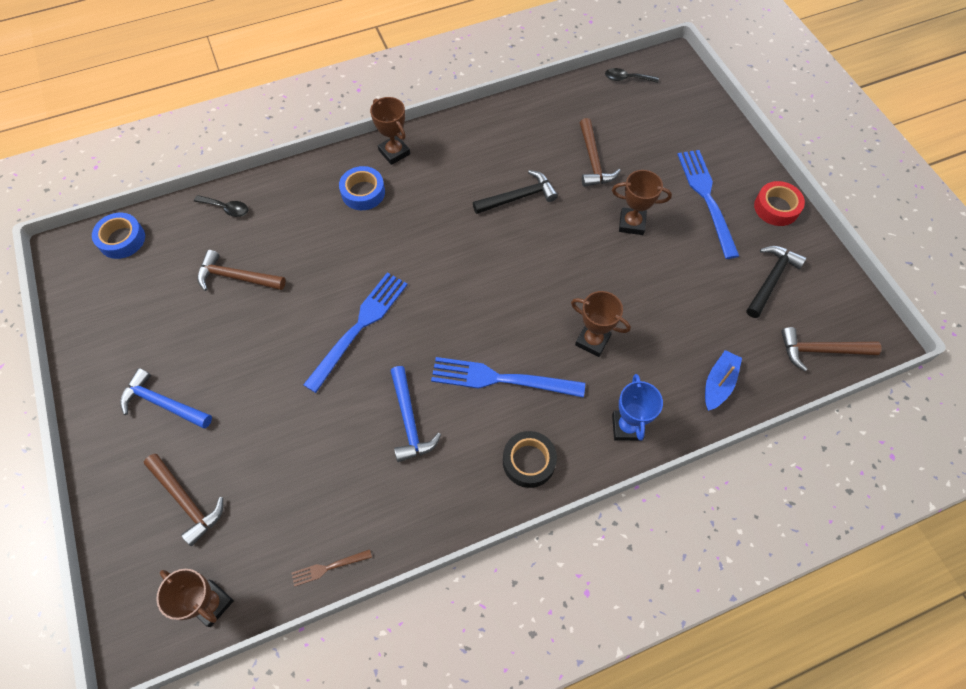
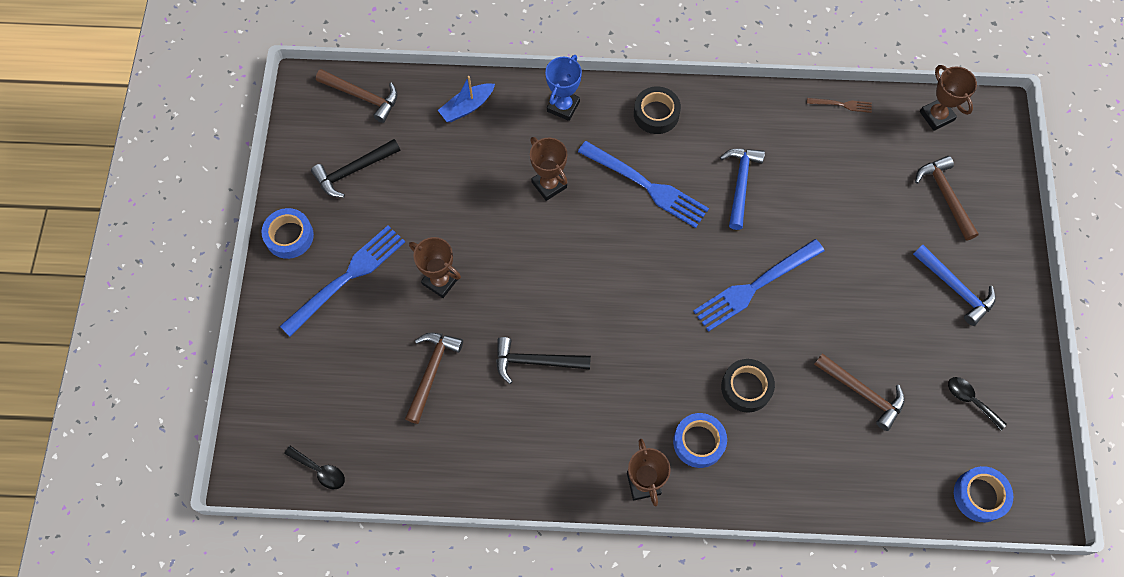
camera: 155 degrees left, 5 degrees up
black spoon [194,195,248,217] -> black spoon moved to [948,377,1007,430]
blue fork [677,150,739,259] -> blue fork turned 150 degrees counterclockwise [280,225,405,337]
red tape [754,181,805,226] -> blue tape [262,208,314,259]
none -> black tape [721,359,775,413]

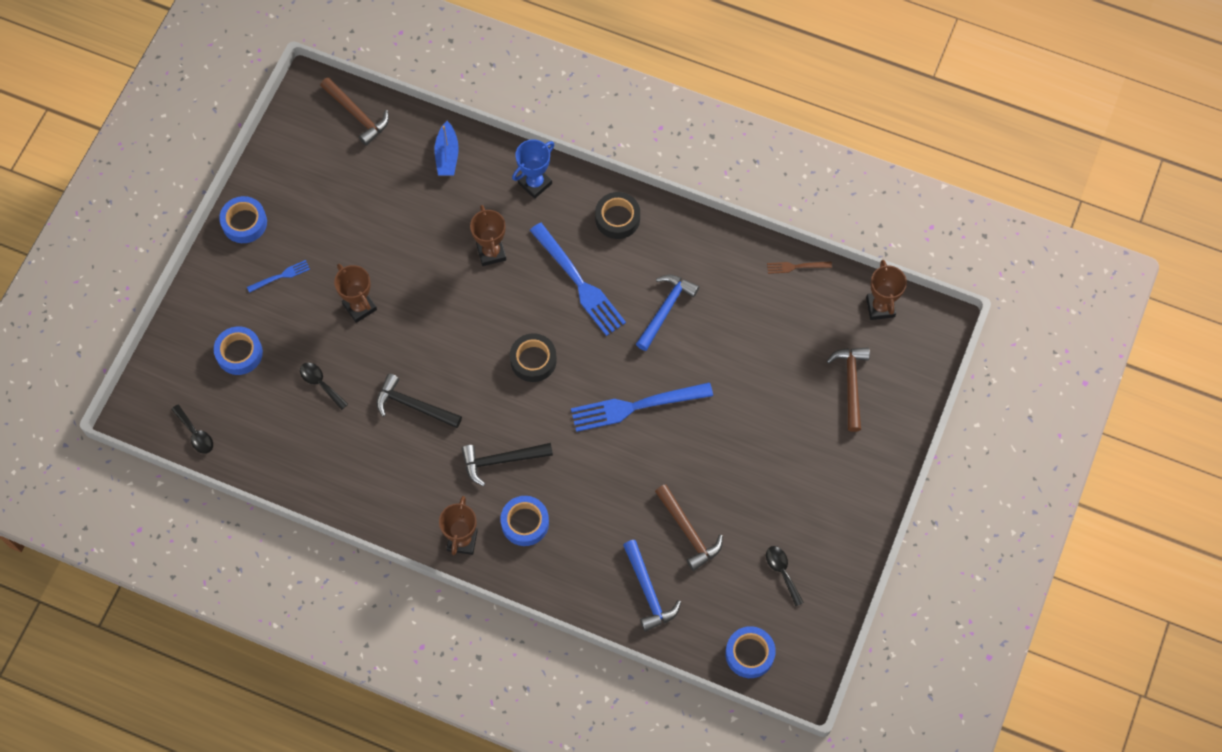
camera: 20 degrees right, 0 degrees up
blue fork [280,225,405,337] -> blue fork [247,260,310,293], size x0.47
black hammer [311,139,400,198] -> black hammer moved to [461,443,553,486]
brown hammer [405,332,463,424] -> black spoon [300,363,348,410]
blue boat [438,76,495,122] -> blue boat turned 75 degrees counterclockwise [434,121,459,176]
black tape [721,359,775,413] -> black tape moved to [510,333,557,382]
brown fork [807,98,872,113] -> brown fork turned 150 degrees clockwise [767,262,832,274]
blue hammer [913,245,996,326] -> blue hammer moved to [623,540,681,632]
none -> blue tape [214,326,263,375]

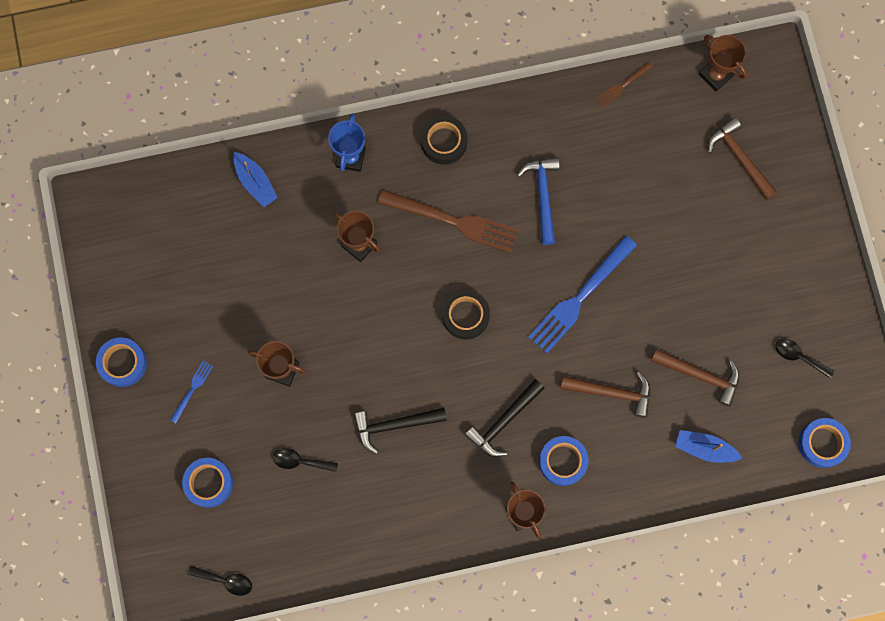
camera: 35 degrees left, 10 degrees up
brown hammer [320,77,389,146] -> brown hammer moved to [560,371,650,418]
blue fork [530,223,626,336] -> brown fork [378,190,519,253]
blue hammer [623,540,681,632] -> blue boat [675,430,742,463]

